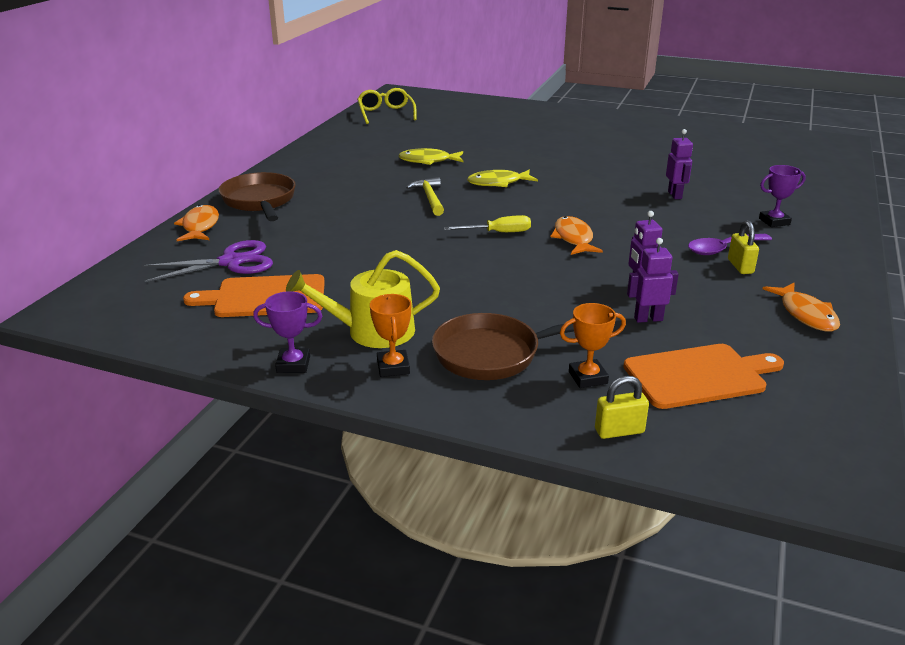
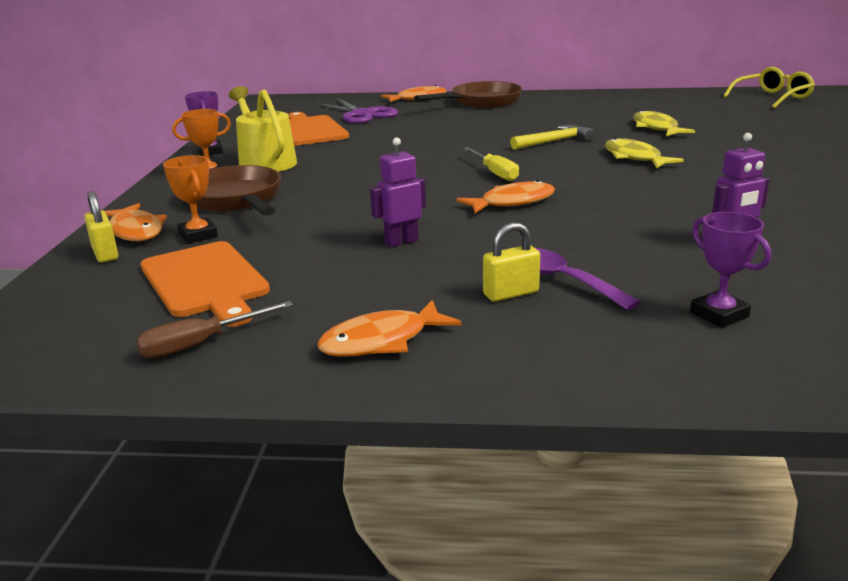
camera: 75 degrees right, 5 degrees down
purple robot [627,238,679,323] -> none
none -> orange fish [105,203,167,241]
none -> brown screwdriver [136,301,293,359]

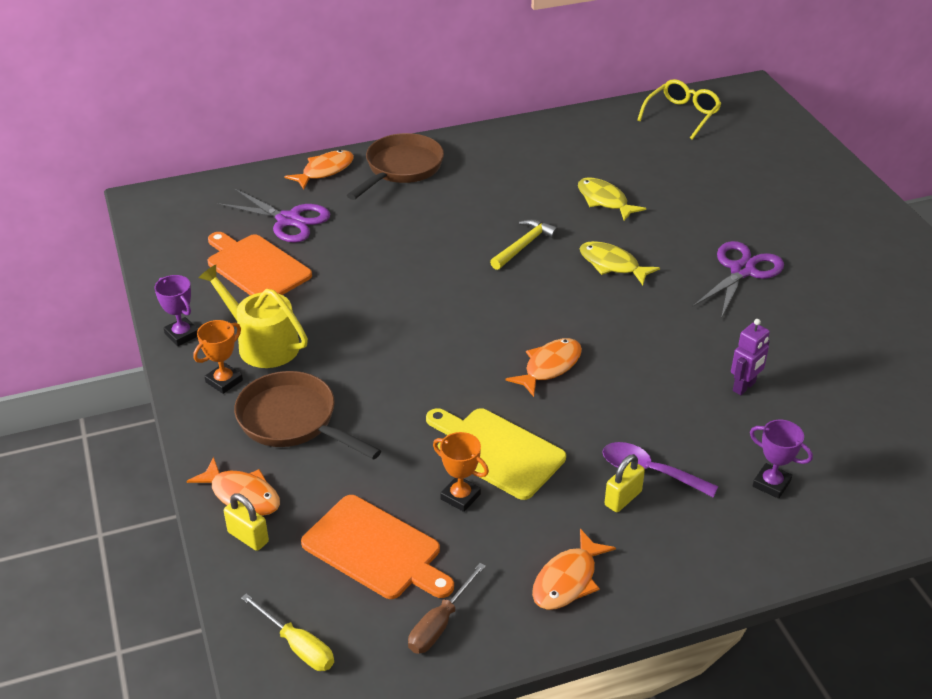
camera: 25 degrees left, 15 degrees up
orange trophy [163,155,218,243] -> orange trophy moved to [433,432,489,512]
purple robot [370,137,426,247] -> yellow cutting board [426,408,566,500]
yellow screwdriver [463,147,519,181] -> yellow screwdriver moved to [241,593,334,671]
none -> purple scissors [692,241,784,319]

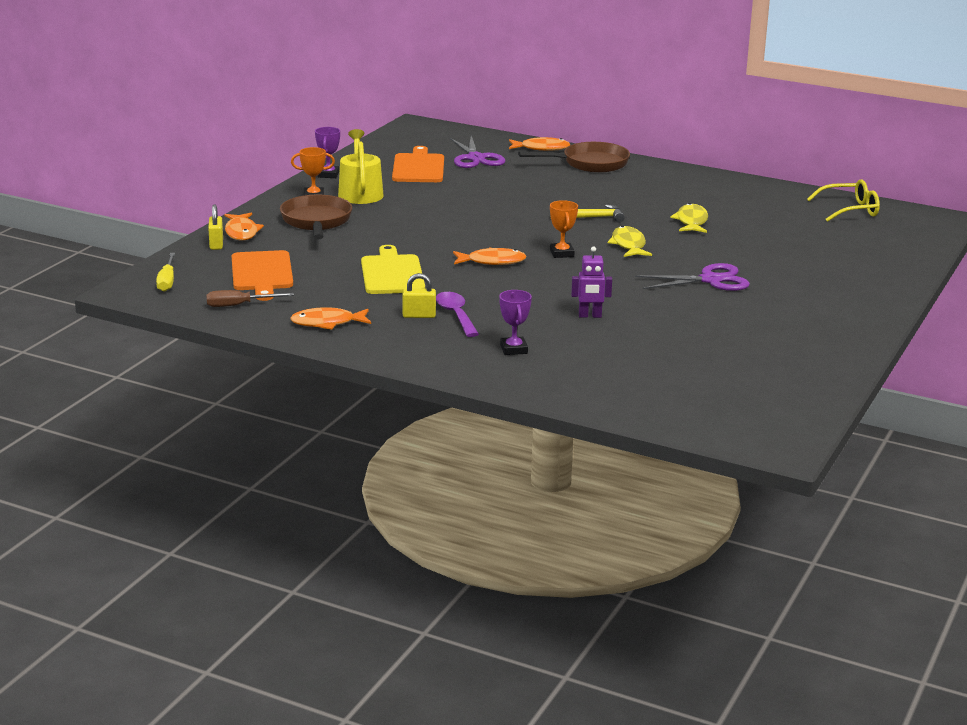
camera: 45 degrees right, 15 degrees down
orange trophy [433,432,489,512] -> orange trophy moved to [550,200,578,258]

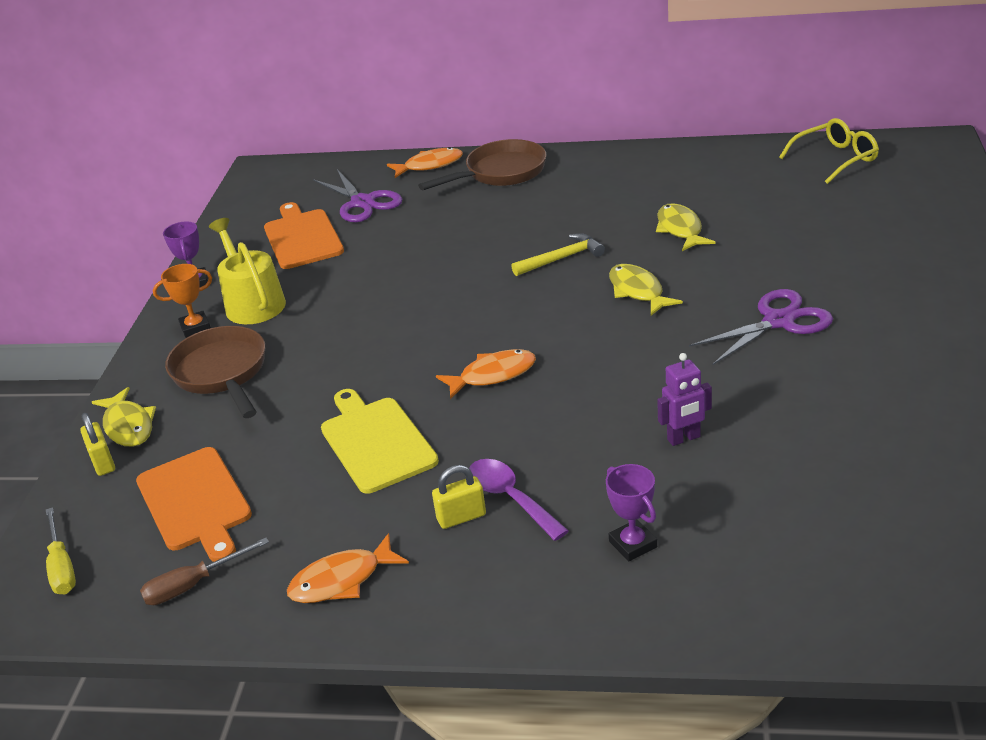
camera: 15 degrees left, 10 degrees up
orange fish [225,212,264,241] -> yellow fish [92,387,156,447]
orange trophy [550,200,578,258] -> none

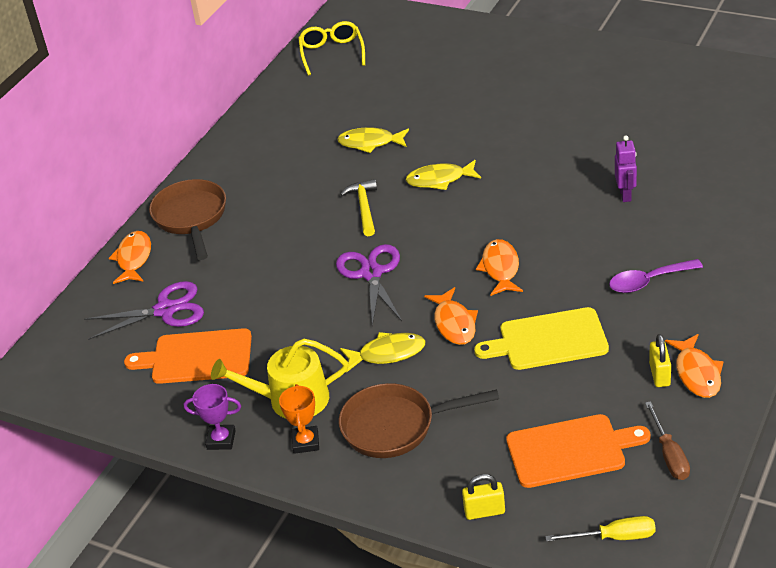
camera: 70 degrees left, 5 degrees up
yellow fish [92,387,156,447] -> yellow fish moved to [340,332,425,373]
yellow padlock [432,465,486,529] -> yellow padlock moved to [649,334,671,387]
purple trophy [606,464,657,561] -> none
purple scissors [689,289,833,365] -> purple scissors moved to [336,244,402,326]
none -> orange fish [424,287,478,345]

